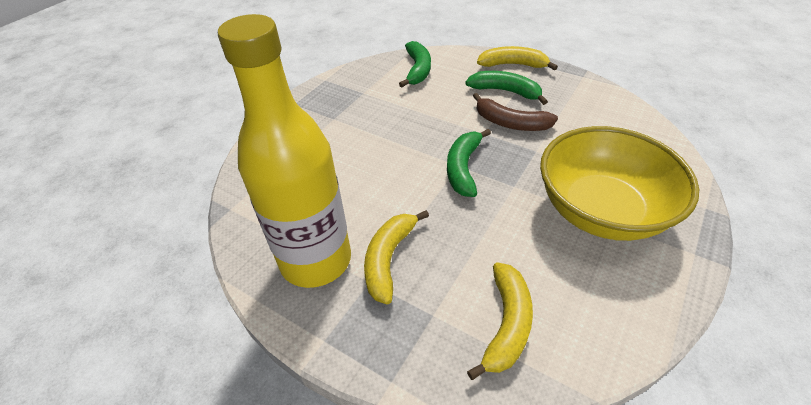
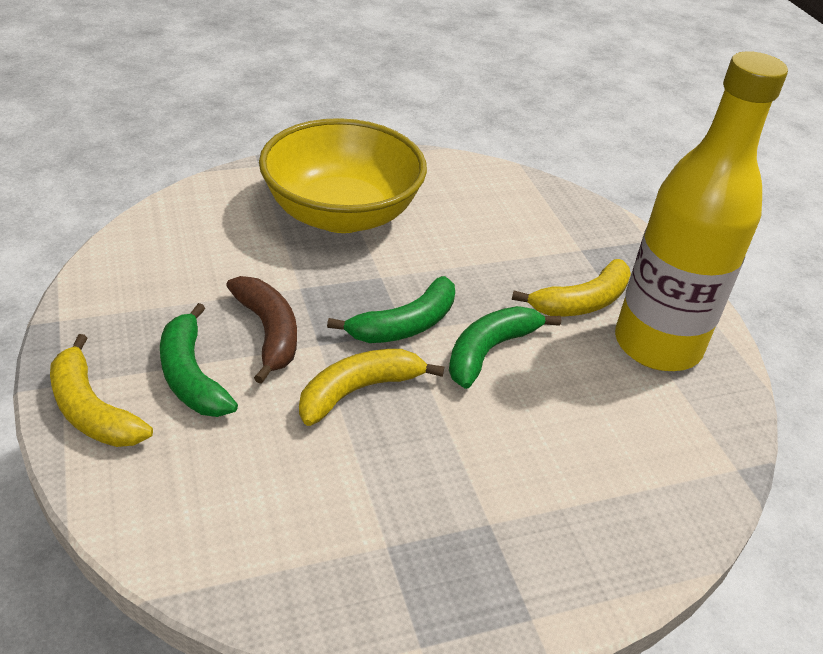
camera: 145 degrees left, 5 degrees down
green banana [399,41,431,87] -> green banana moved to [449,306,561,389]
yellow banana [467,262,533,380] -> yellow banana moved to [299,349,444,426]

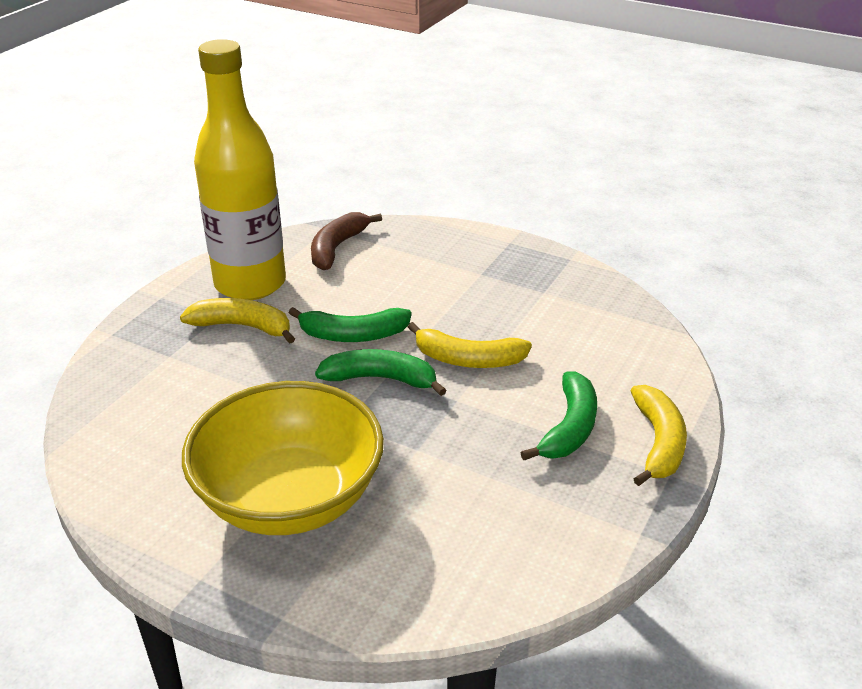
camera: 130 degrees left, 5 degrees down
brown banana [226,276,297,384] -> brown banana moved to [311,212,382,270]

